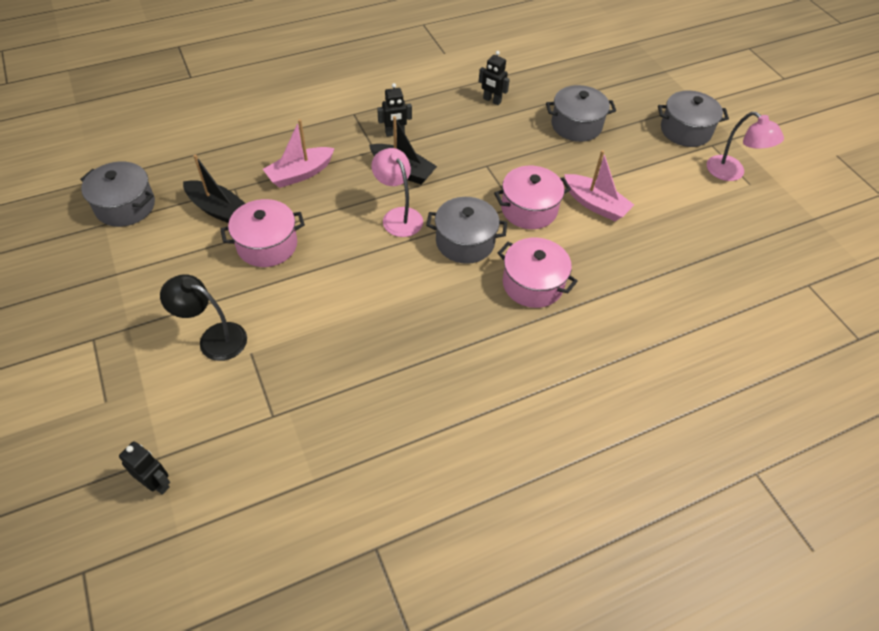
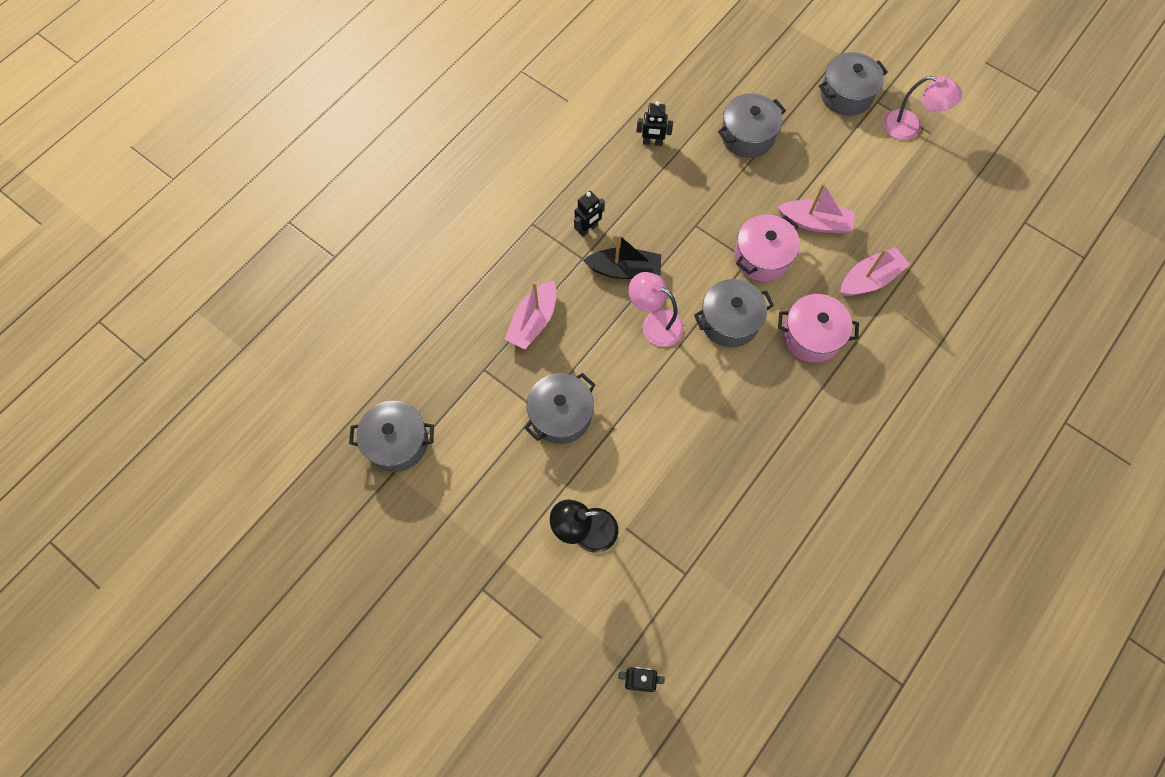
camera: 25 degrees left, 15 degrees up
black boat [183,154,246,223] -> none
pink pot [220,199,305,267] -> grey pot [524,373,596,444]
none -> pink boat [840,247,910,296]

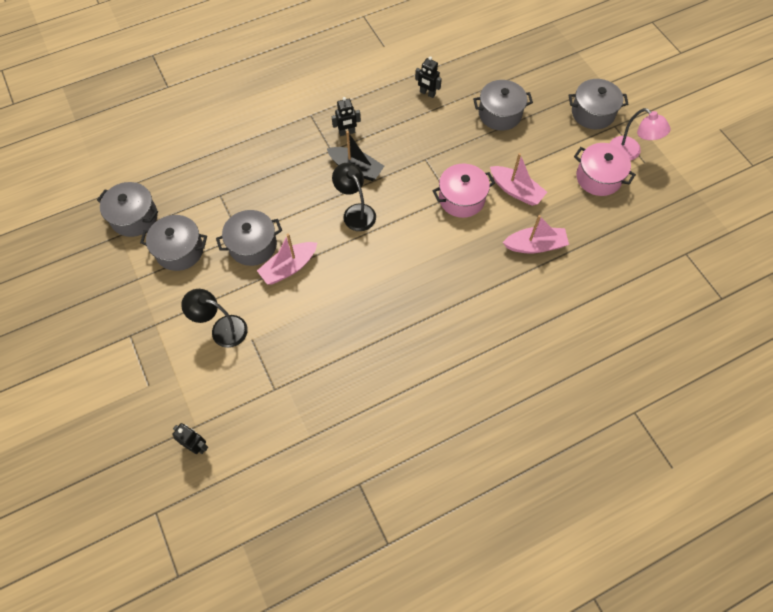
camera: 25 degrees right, 5 degrees down
pink boat [505,281,556,349] -> pink boat moved to [257,234,317,285]
pink lamp [629,272,684,347] -> black lamp [332,163,376,231]
grey pot [694,279,774,347] -> grey pot moved to [140,215,207,271]
pink pot [778,294,859,363] -> pink pot moved to [574,143,636,196]

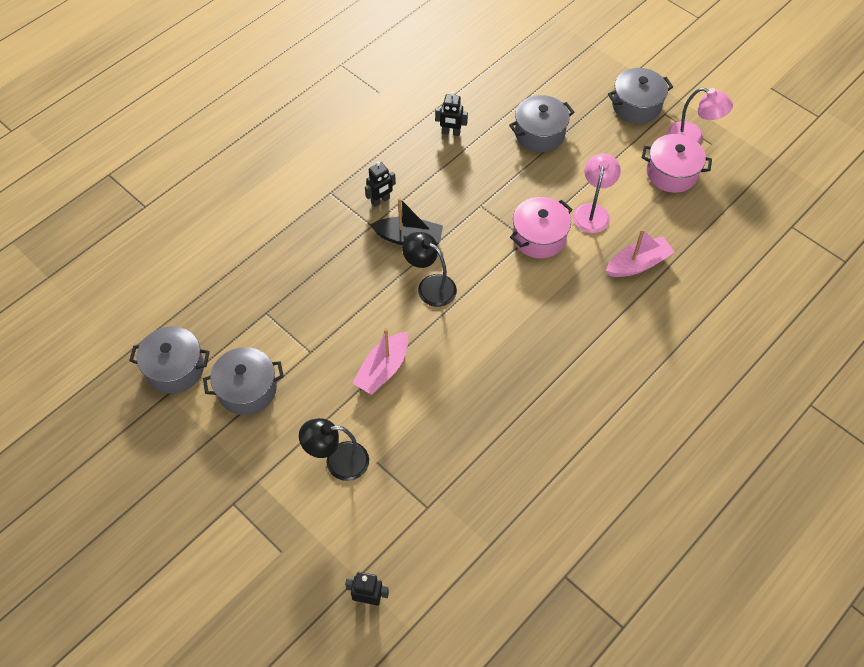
camera: 20 degrees left, 5 degrees down
grey pot [216,210,282,266] -> none
pink boat [490,153,547,206] -> pink lamp [573,153,621,233]

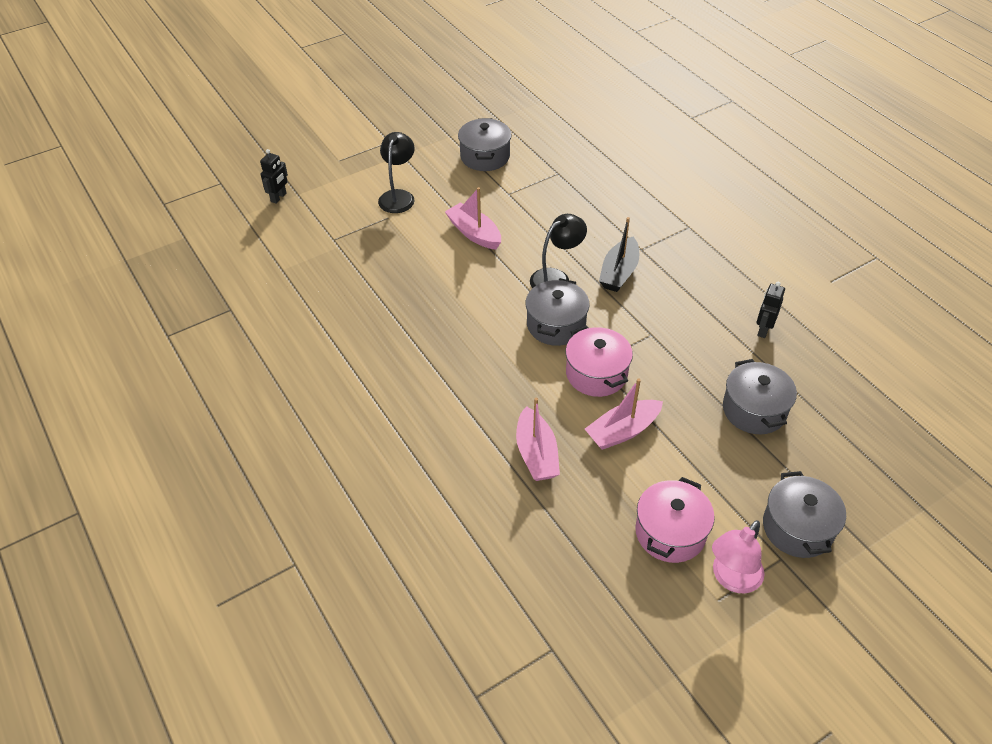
camera: 105 degrees right, 10 degrees down
grey pot [129,327,210,394] -> grey pot moved to [526,278,590,346]
black robot [365,161,396,207] -> none
pink lamp [573,153,621,233] -> pink boat [585,378,663,450]

